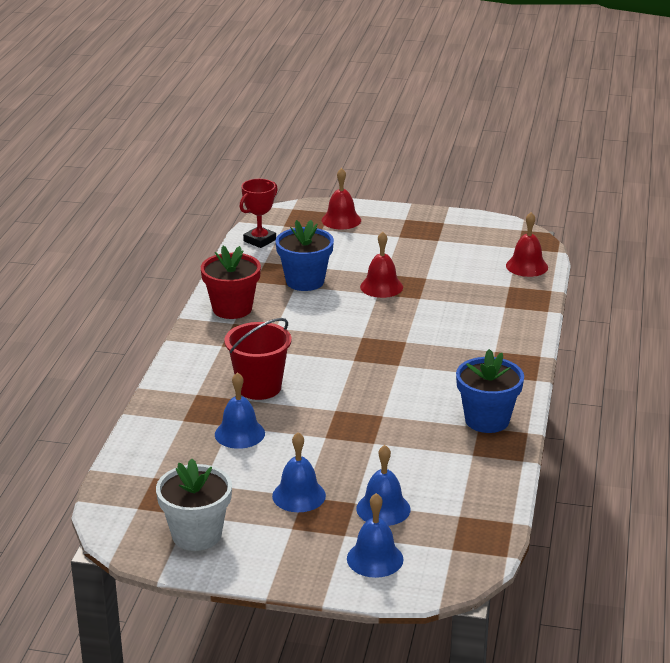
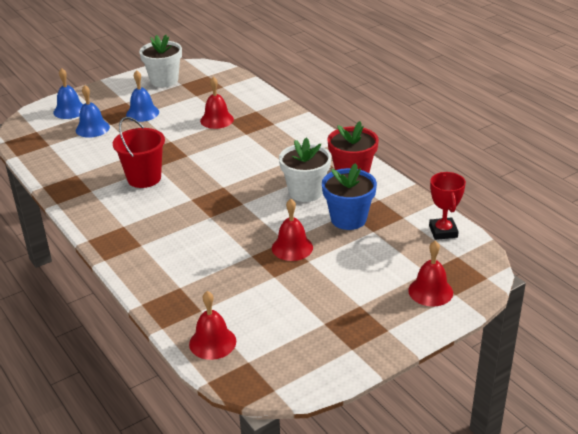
camera: 135 degrees right, 5 degrees up
blue bell [215,372,265,449] -> red bell [200,76,234,129]
red bucket [224,318,291,400] -> red bucket moved to [113,117,165,188]
blue flower pot [456,349,524,433] -> none
none -> white flower pot [279,137,331,202]

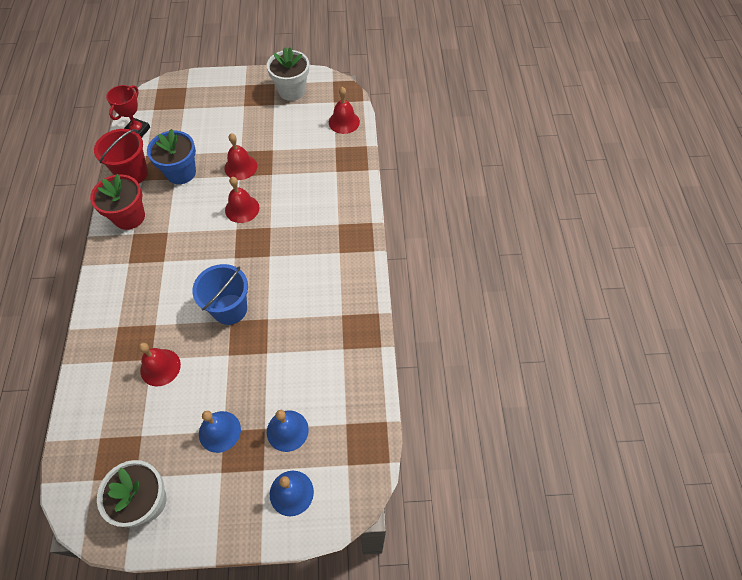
camera: 150 degrees left, 25 degrees up
red bucket [113,117,165,188] -> red bucket moved to [94,129,148,183]
white flower pot [279,137,331,202] -> white flower pot moved to [267,47,309,101]
red bell [408,241,453,307] -> red bell moved to [225,177,259,223]
none -> blue bucket [192,264,248,325]

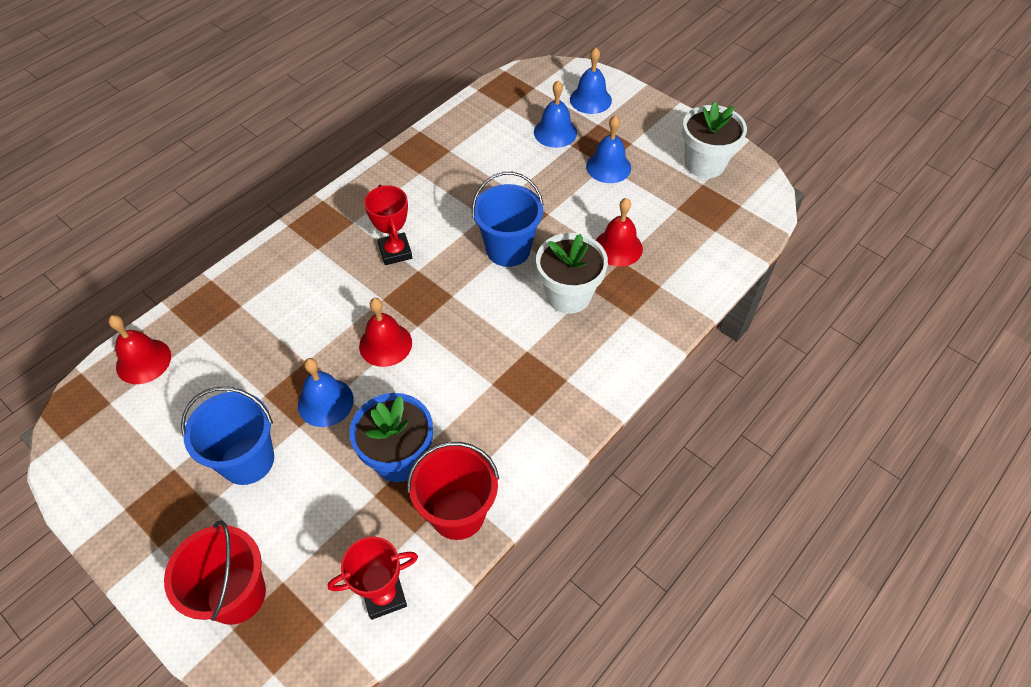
camera: 135 degrees left, 5 degrees down
red flower pot [90,174,145,230] -> none
red bell [224,133,257,180] -> blue bell [298,358,354,427]
white flower pot [267,47,309,101] -> white flower pot moved to [536,233,608,314]
none -> red bucket [164,521,266,625]
none -> blue bucket [181,387,274,485]
none -> red trophy [364,184,412,265]

